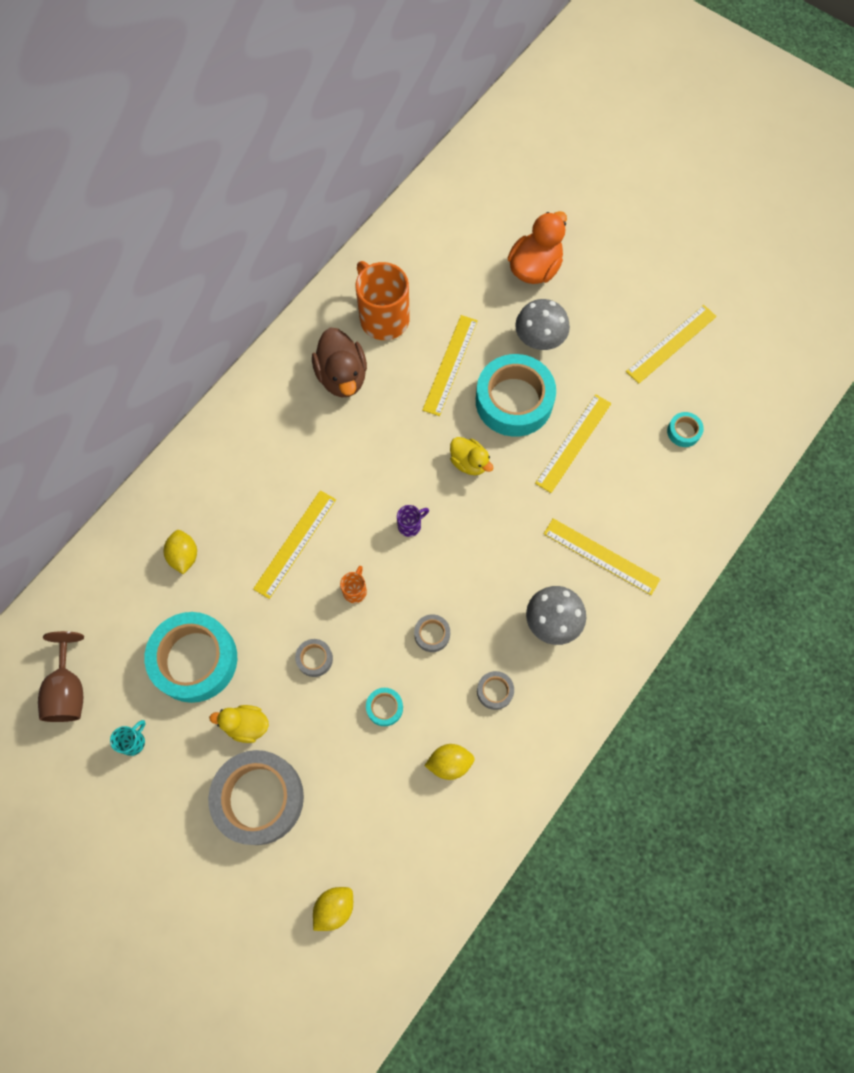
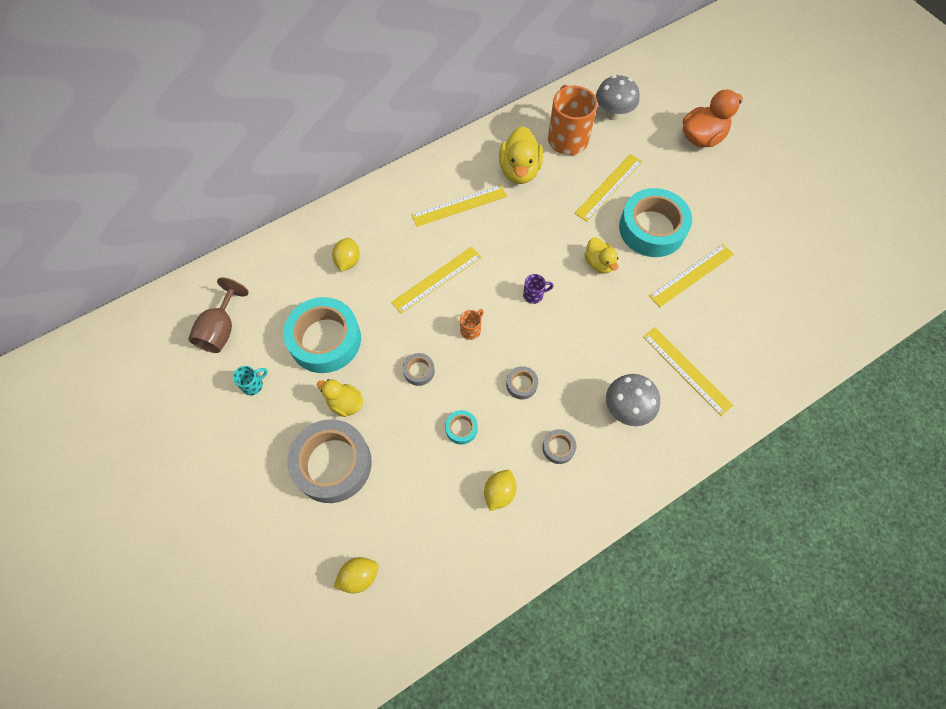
camera: 20 degrees right, 5 degrees down
brown duck [312,327,367,397] -> yellow duck [499,126,543,184]
yellow lemon [424,744,475,780] -> yellow lemon turned 75 degrees counterclockwise [484,470,517,511]
grey mushroom [515,299,570,350] -> grey mushroom moved to [596,75,639,120]
yellow ruler [626,305,717,384] -> yellow ruler moved to [411,185,507,227]
turquoise tape [667,412,704,447] -> none

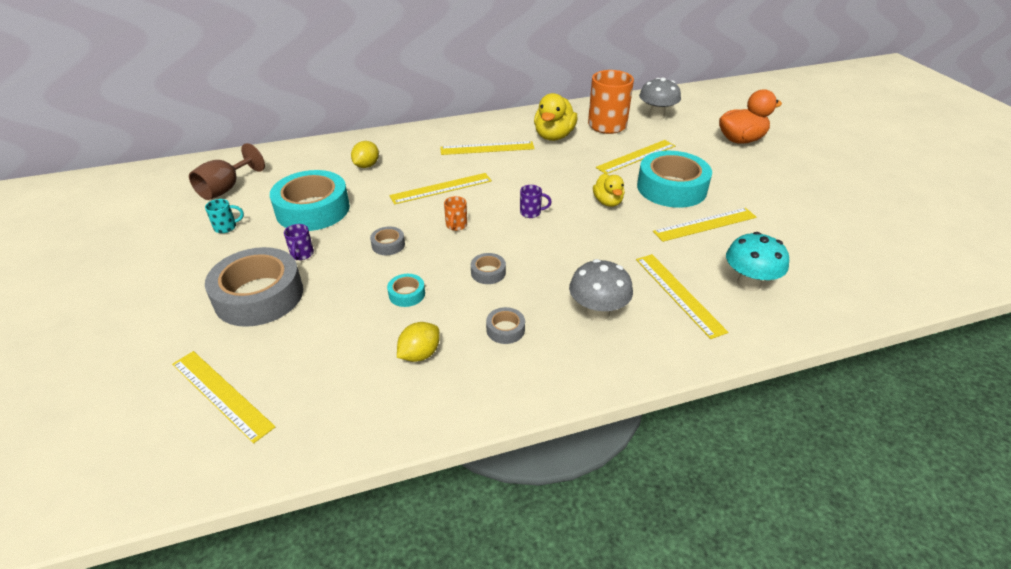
camera: 15 degrees right, 25 degrees down
yellow duck [317,379,363,417] -> purple mug [284,224,314,260]
yellow lemon [334,557,379,593] -> yellow ruler [172,351,275,443]
orange mug [460,309,484,340] -> orange mug turned 135 degrees clockwise [444,196,467,231]
none -> turquoise mushroom [726,232,789,291]

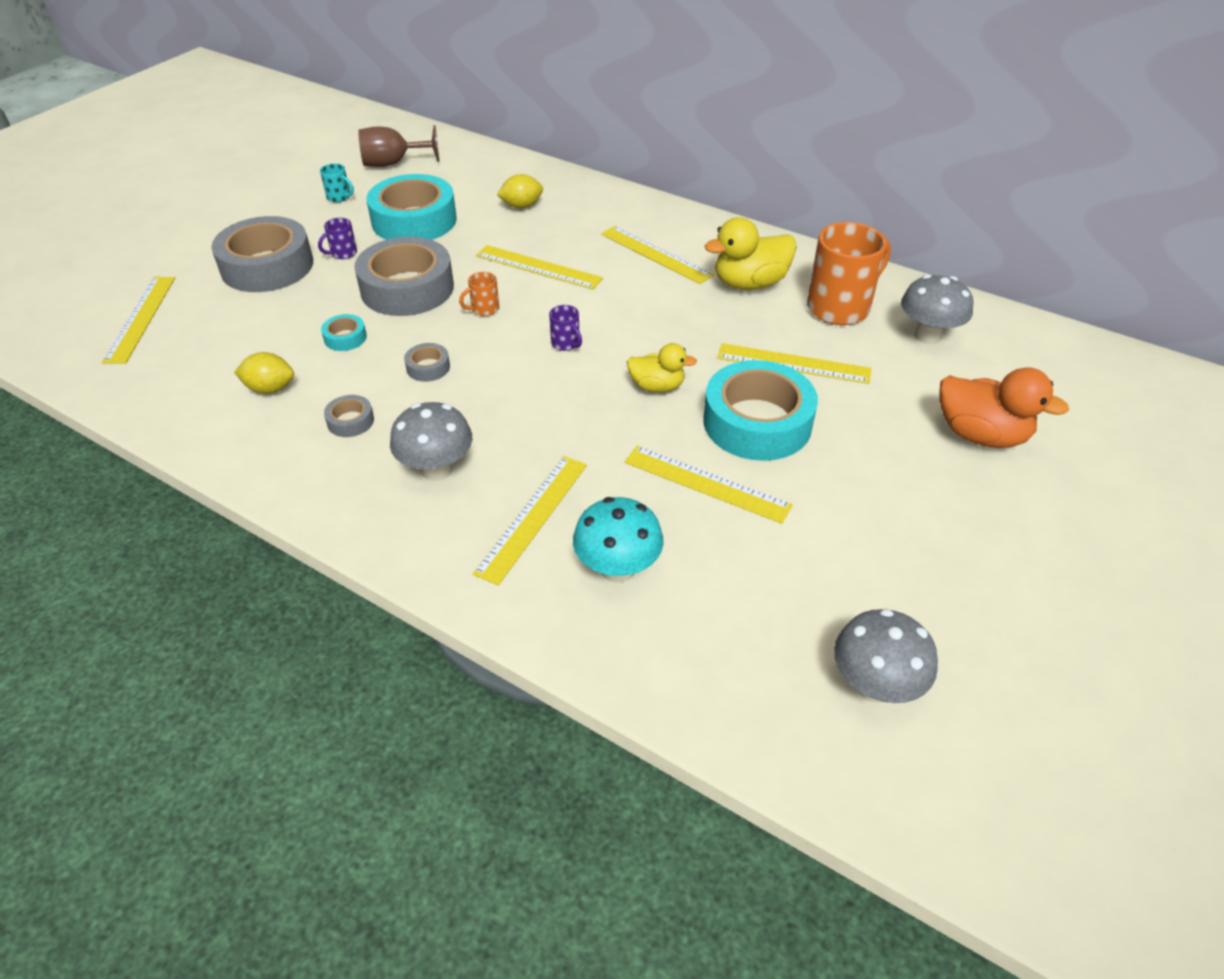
camera: 50 degrees right, 5 degrees up
grey tape [370,226,405,255] -> grey tape [354,237,454,316], size x2.35
yellow duck [593,174,625,207] -> yellow duck turned 120 degrees counterclockwise [627,343,697,392]
none -> grey mushroom [834,609,938,703]

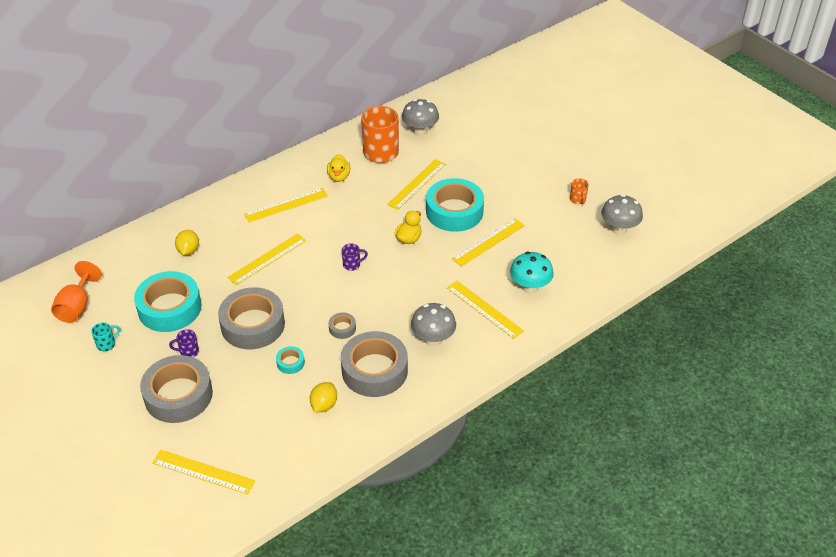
camera: 70 degrees left, 0 degrees up
purple mug [318,218,357,259] -> purple mug turned 105 degrees clockwise [169,329,199,357]
grey tape [324,395,374,437] -> grey tape [341,331,408,397], size x2.35
brown goblet [358,125,439,167] -> orange goblet [51,261,102,323]
orange mug [459,272,499,316] -> orange mug moved to [570,178,589,205]
yellow duck [705,217,797,290] -> yellow duck [327,154,350,182], size x0.62
orange duck [939,367,1069,448] -> none

